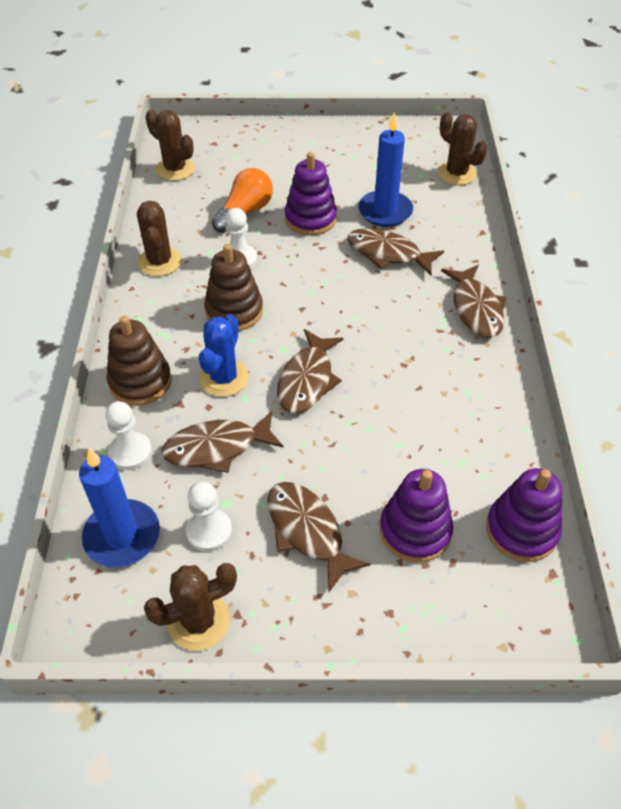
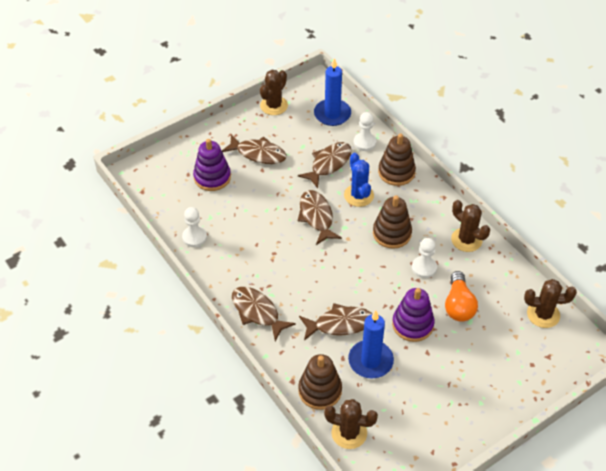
camera: 145 degrees right, 0 degrees up
white pawn [186,482,232,552] -> white pawn moved to [182,207,207,247]
purple stacking toy [486,468,562,562] -> none
none -> brown stacking toy [298,354,342,410]

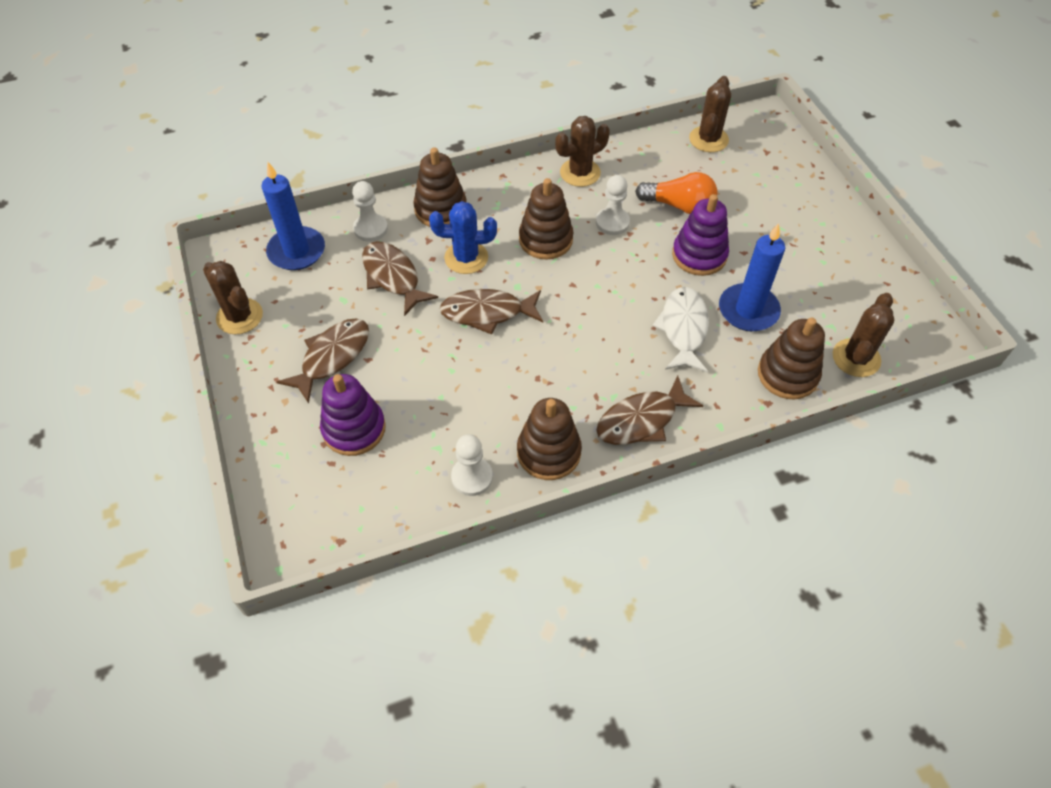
camera: 75 degrees left, 5 degrees up
brown fish [299,303,372,341] -> white fish [652,287,709,373]
none -> brown stacking toy [517,398,582,480]

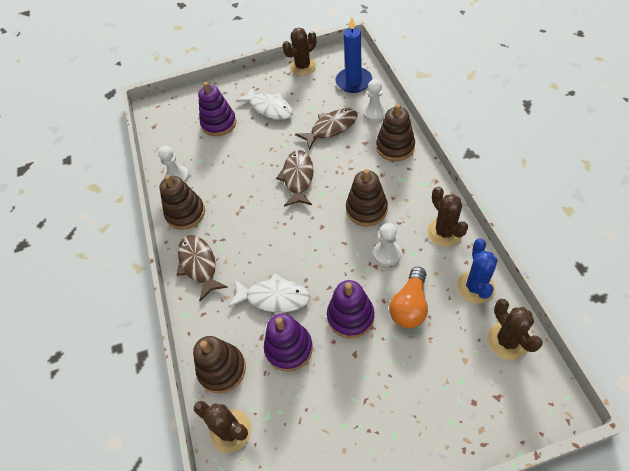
camera: 100 degrees right, 0 degrees up
brown fish [277,319,369,404] -> white fish [236,86,293,120]
blue cactus [429,201,497,274] -> blue cactus moved to [457,238,497,304]
brown cactus [689,76,731,152] -> brown cactus turned 45 degrees clockwise [487,299,543,360]
blue candle [719,223,785,331] -> purple stacking toy [264,314,313,372]

